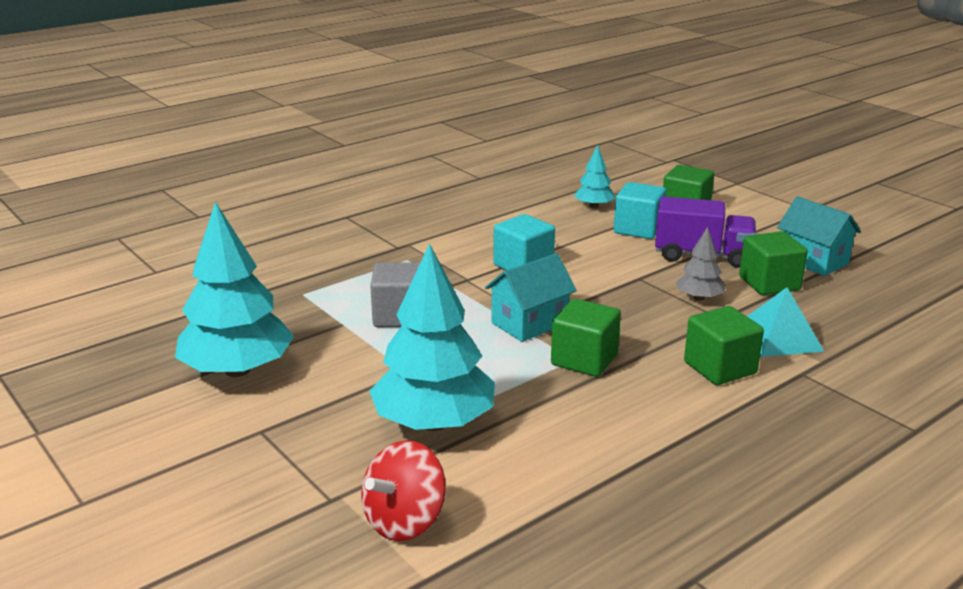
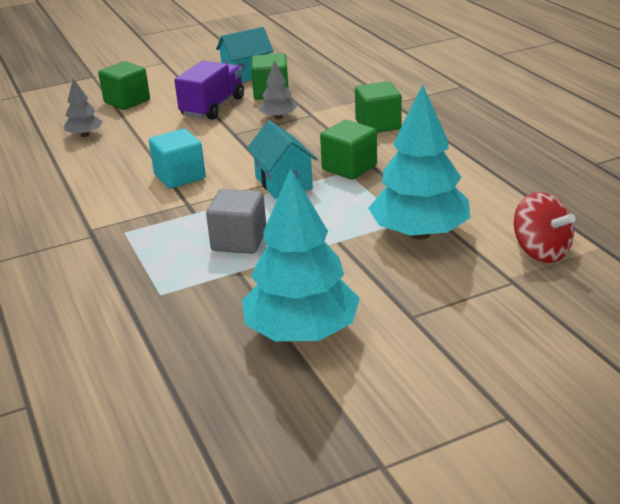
camera: 75 degrees left, 5 degrees up
turquoise tree [574,145,615,208] -> grey tree [64,78,102,137]
turquoise cube [614,182,666,239] -> none
turquoise pyramid [747,287,824,357] -> none

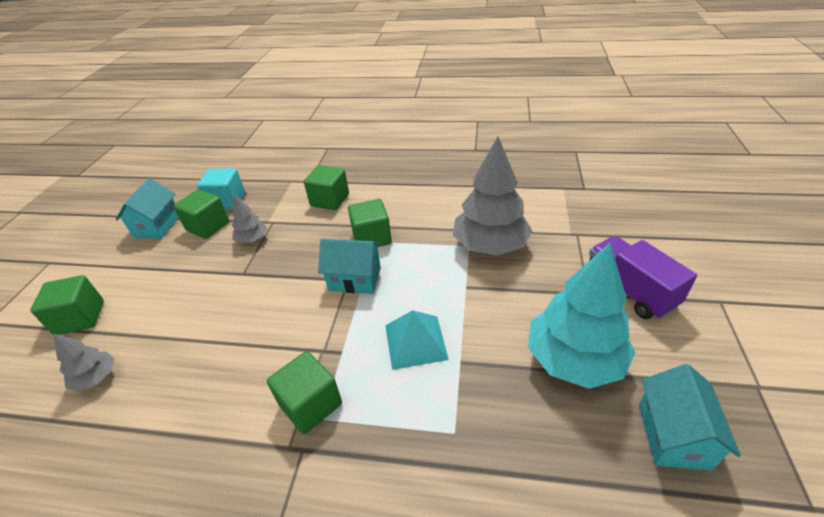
camera: 55 degrees left, 10 degrees up
turquoise cube [149,129,206,189] -> turquoise cube moved to [197,168,245,210]
purple truck [174,61,244,120] -> purple truck moved to [589,236,697,319]
grey cube [206,189,266,254] -> turquoise pyramid [385,310,449,370]
turquoise tree [368,84,470,239] -> grey tree [453,137,533,256]
red spinning top [514,192,575,263] -> none
none -> green cube [267,351,342,434]
none -> turquoise house [639,364,741,471]

